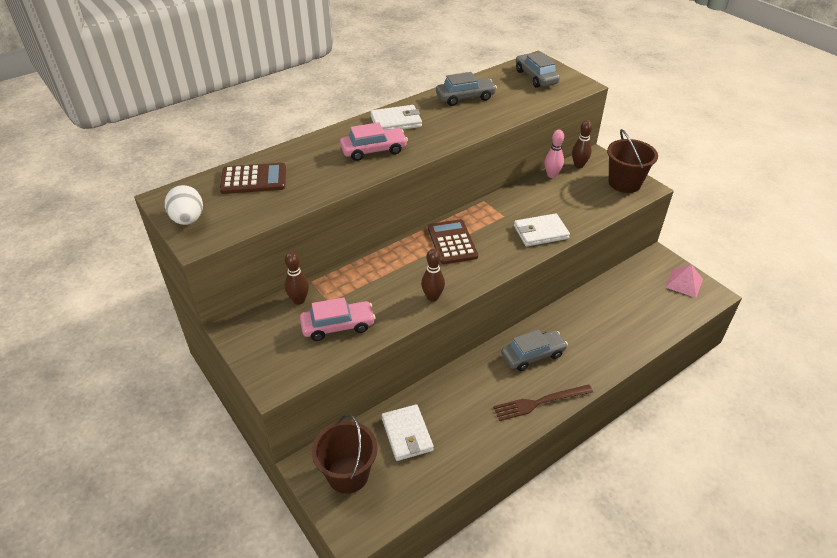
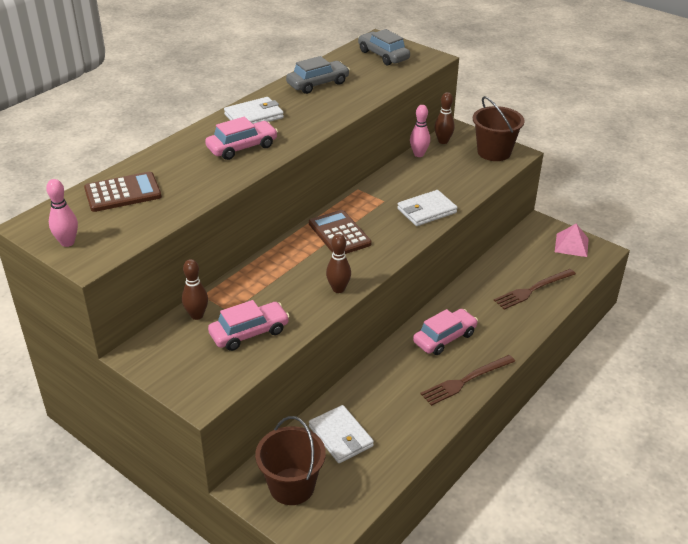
camera: 15 degrees left, 5 degrees down
white egg [165,185,203,225] -> pink bowling pin [46,179,78,247]
grey car [501,330,568,371] -> pink car [413,309,478,355]
none -> brown fork [494,269,576,310]

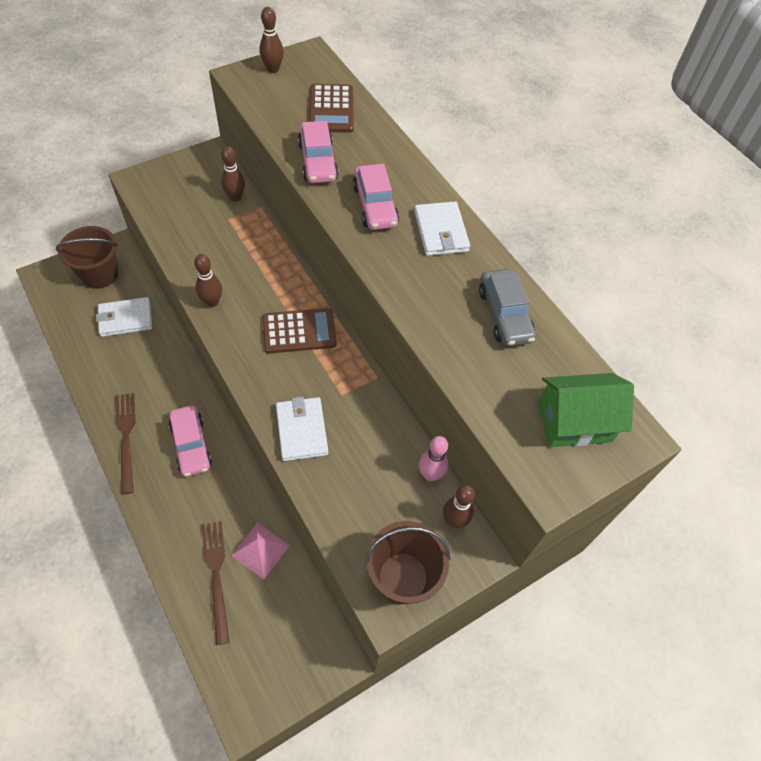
camera: 105 degrees right, 20 degrees up
pink bowling pin [46,179,78,247] -> brown bowling pin [259,7,284,73]
pink car [208,300,290,351] -> pink car moved to [298,121,338,183]
grey car [358,29,410,66] -> green house [538,373,634,447]
pink pyramid [555,224,589,257] -> pink pyramid moved to [231,523,290,579]

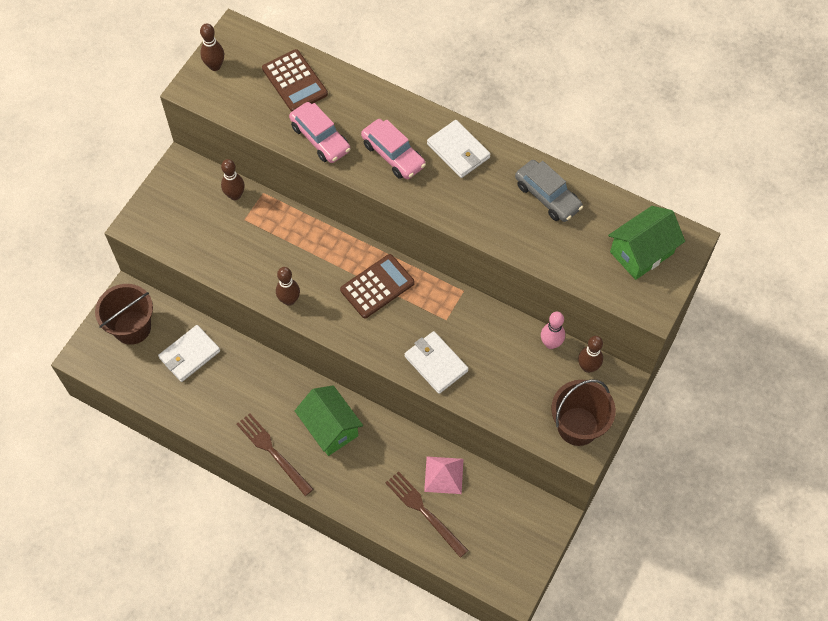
camera: 25 degrees left, 5 degrees up
pink car [169,405,212,477] -> green house [295,385,363,456]

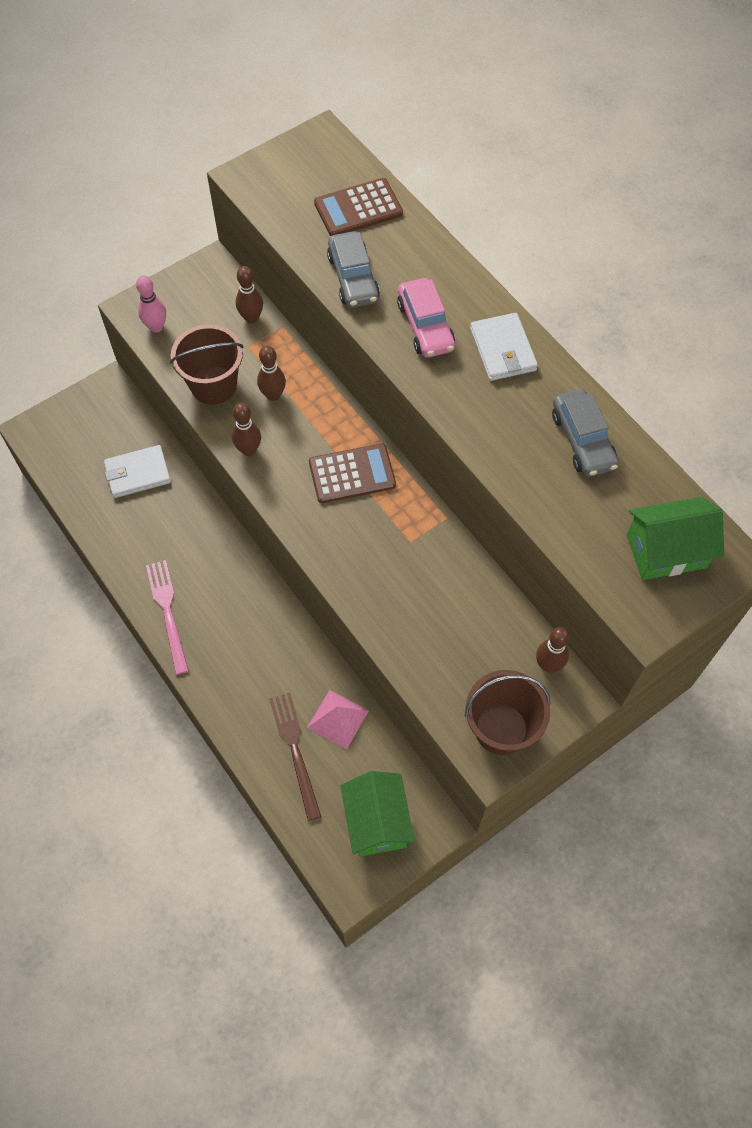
camera: 25 degrees right, 0 degrees up
brown bucket [95,284,153,345] -> brown bucket moved to [170,324,244,405]
brown bowling pin [200,23,224,71] -> brown bowling pin moved to [257,346,286,401]
brown fork [237,413,314,496] -> pink fork [146,560,189,675]
brown calculator [262,49,328,112] -> brown calculator turned 75 degrees clockwise [314,178,403,236]
pink car [289,102,351,163] -> grey car [327,231,380,308]
green house [295,385,363,456] -> green house moved to [341,771,415,857]
white wallet [405,331,469,394] -> none
pink bowling pin [541,312,565,349] -> pink bowling pin moved to [136,275,166,333]

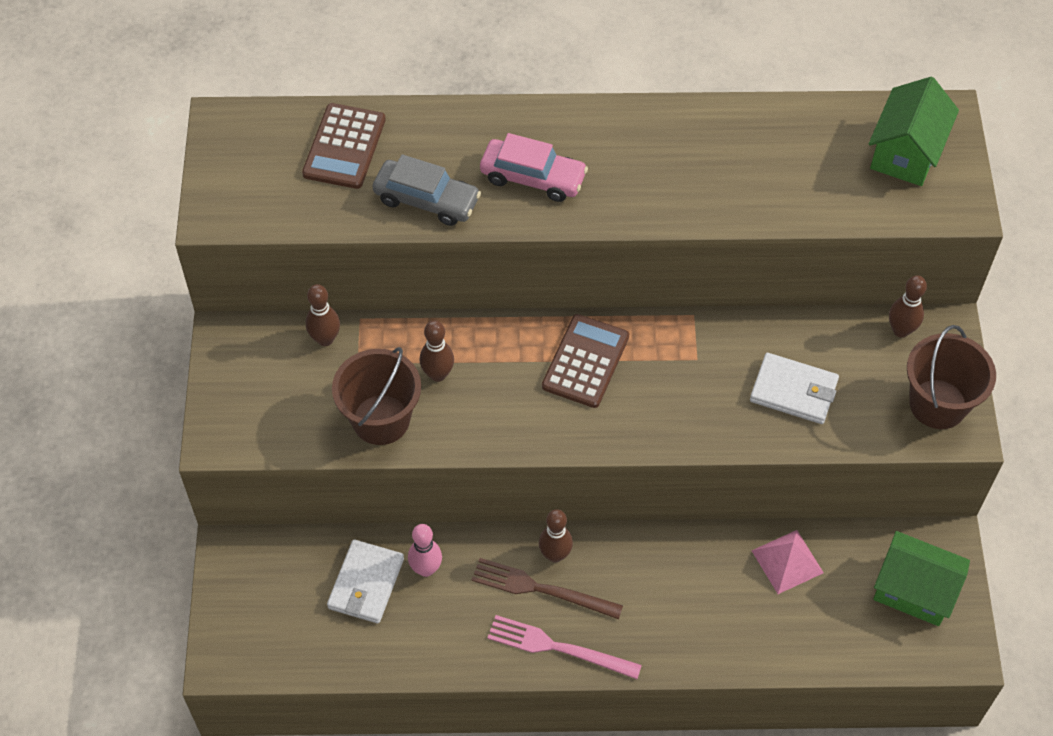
camera: 55 degrees left, 5 degrees down
pink bowling pin [136,275,166,333] -> pink bowling pin moved to [408,524,442,577]
brown bowling pin [232,403,261,456] -> brown bowling pin moved to [539,509,573,563]
brown fork [269,693,321,821] -> brown fork moved to [472,558,623,619]
white wallet [470,313,538,381] -> white wallet moved to [750,353,839,424]
grey car [552,389,618,477] -> none

